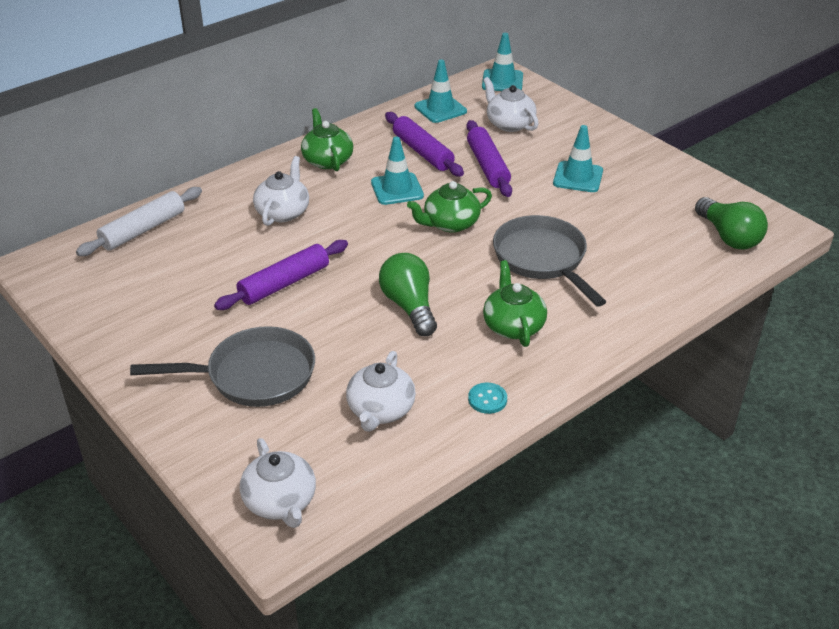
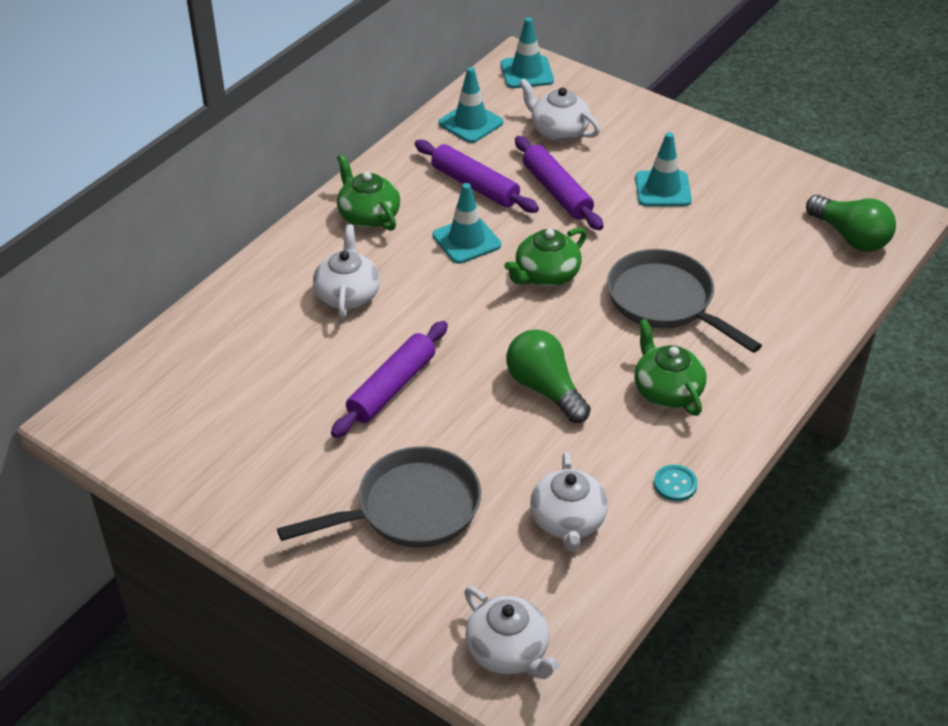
camera: 15 degrees left, 5 degrees up
white rolling pin [76,187,202,256] -> none

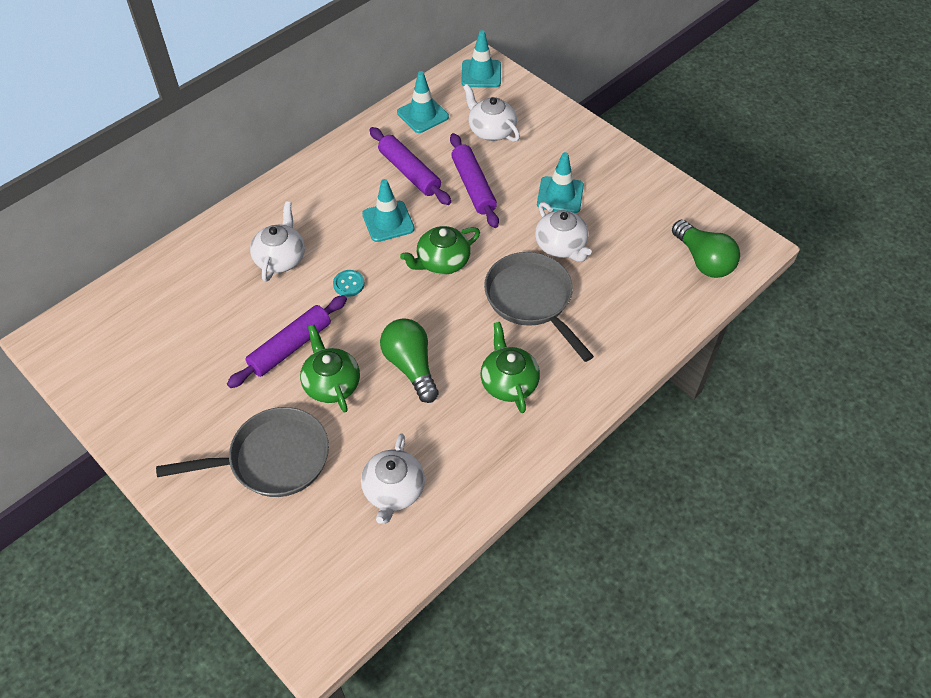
camera: 10 degrees right, 10 degrees up
green teapot [337,154,400,231] -> green teapot moved to [300,325,360,412]
white teapot [464,586,560,679] -> white teapot moved to [535,202,592,262]
turquoise button [654,465,698,501] -> turquoise button moved to [333,270,365,297]

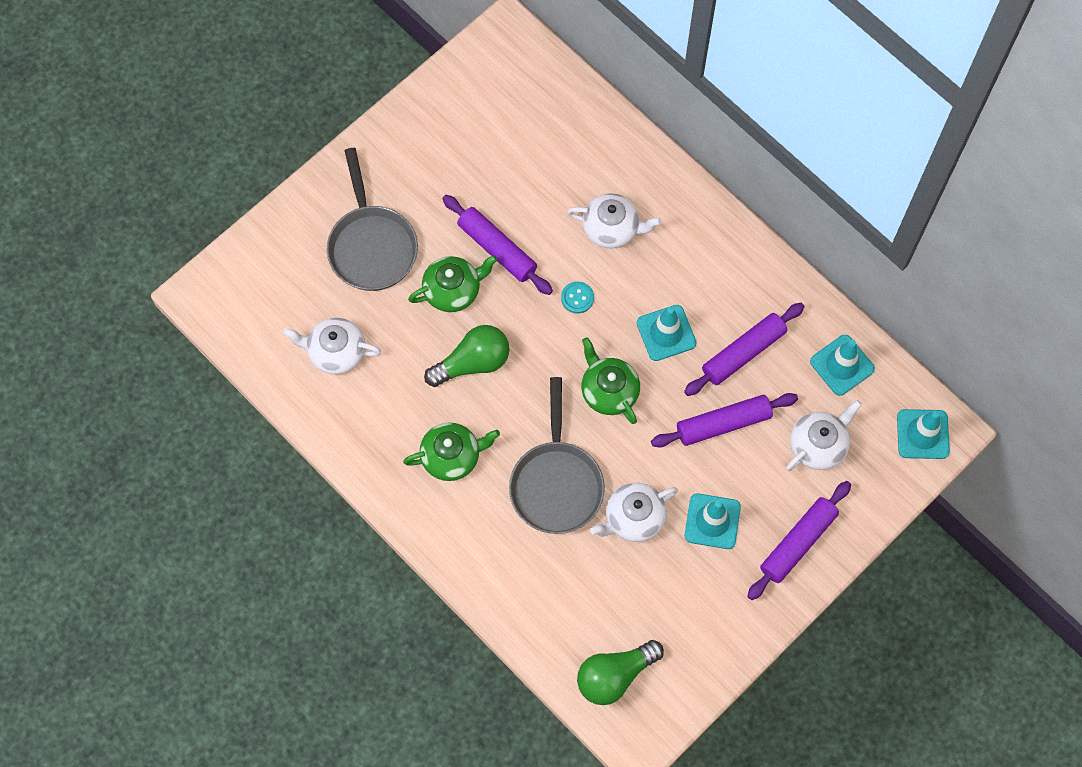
camera: 90 degrees right, 15 degrees up
grey pan [484,252,594,362] -> grey pan turned 120 degrees clockwise [509,377,605,534]
none -> purple rolling pin [747,481,851,600]

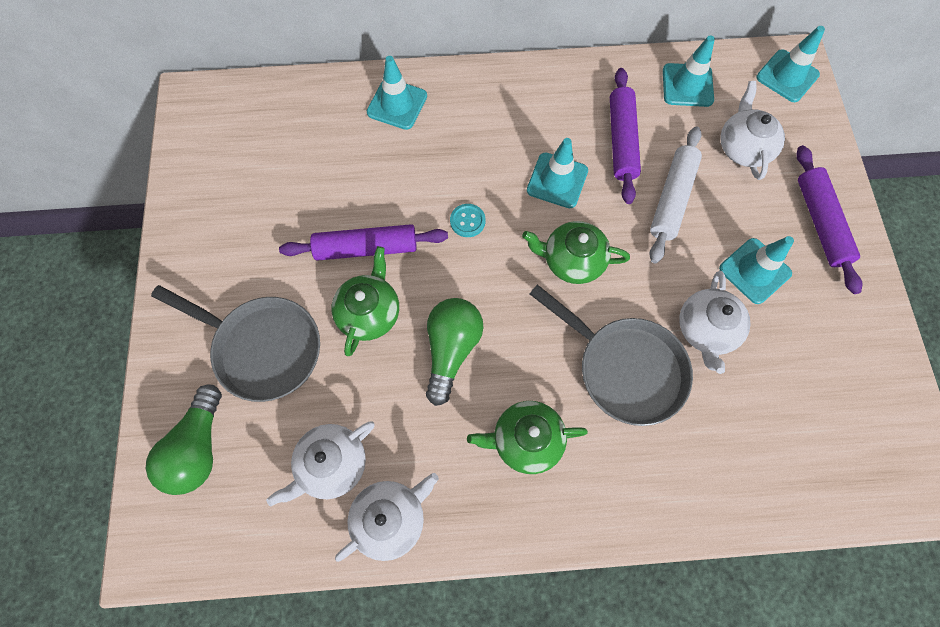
camera: 50 degrees left, 0 degrees up
green teapot [403,423,500,481] -> green teapot turned 120 degrees counterclockwise [467,401,588,474]
white teapot [567,193,662,248] -> white teapot moved to [335,473,439,562]
green light bulb [577,640,664,705] -> green light bulb moved to [146,384,222,495]
purple rolling pin [651,393,798,448] -> white rolling pin [649,126,702,264]
none -> turquoise traffic cone [367,56,427,130]

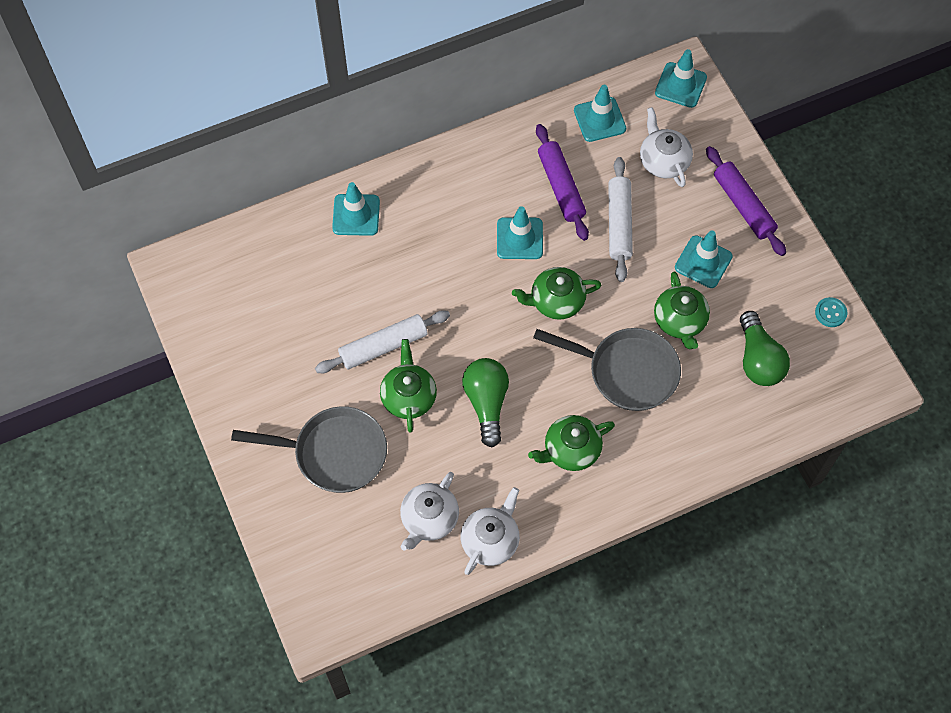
camera: 20 degrees left, 5 degrees down
green light bulb [146,384,222,495] -> green light bulb moved to [740,311,790,386]
purple rolling pin [279,224,448,261] -> white rolling pin [315,310,450,373]
turquoise button [450,204,486,237] -> turquoise button moved to [815,297,847,327]
white teapot [679,271,751,374] -> green teapot [654,271,710,349]

